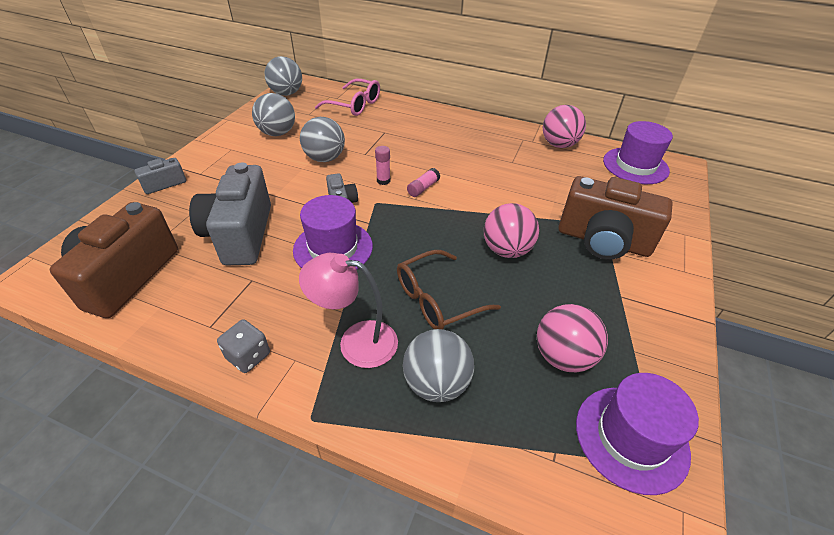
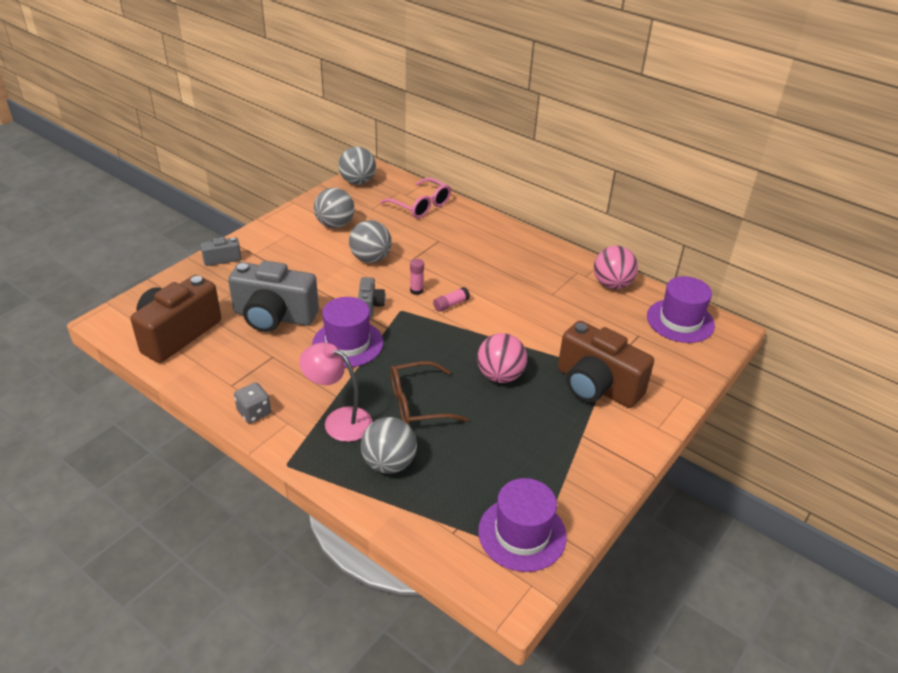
camera: 15 degrees right, 5 degrees down
grey camera [189,163,271,265] -> grey camera turned 90 degrees counterclockwise [228,261,319,332]
pink ball [537,304,608,372] -> none

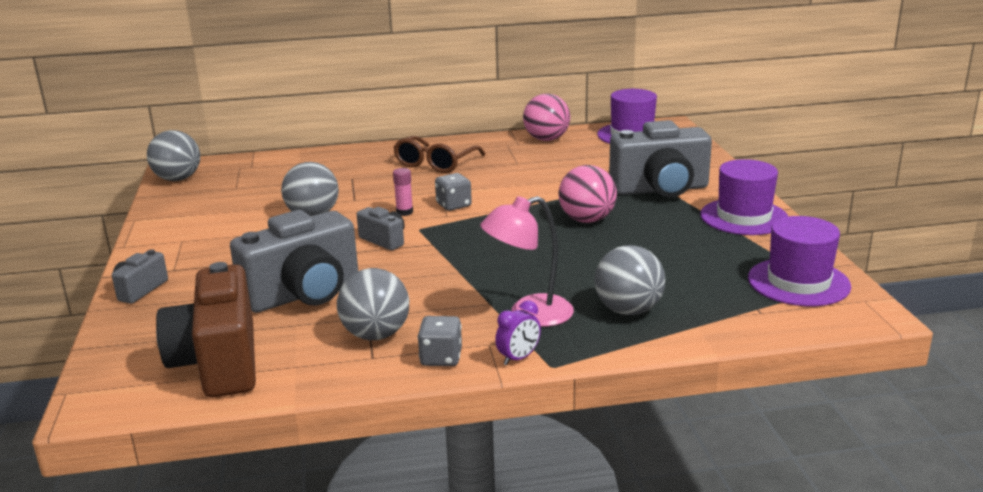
camera: 45 degrees left, 15 degrees down
purple hat [312,297,383,368] -> purple hat moved to [700,159,788,235]
grey ball [314,188,354,228] -> grey ball moved to [337,268,409,340]
pink glasses [380,178,451,218] -> none
brown glasses [391,361,469,425] -> brown glasses moved to [393,136,485,173]
pink glue stick [433,287,470,312] -> grey dice [435,173,472,211]
brown camera [558,321,654,408] -> grey camera [609,120,712,198]
none -> purple clock [495,300,541,365]

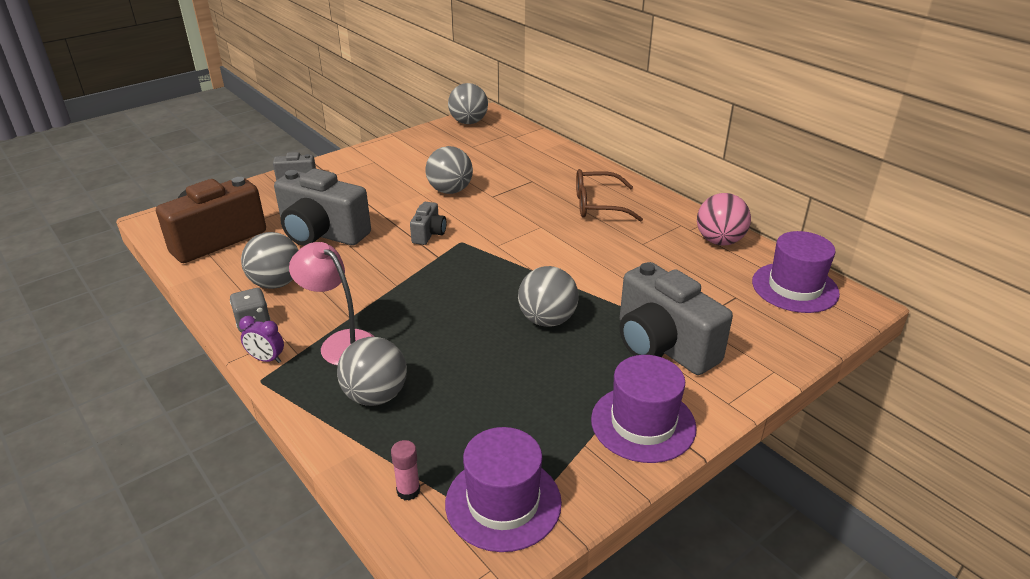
camera: 60 degrees right, 10 degrees up
pink glue stick [393,168,413,216] -> pink glue stick moved to [391,440,420,500]
grey dice [435,173,472,211] -> none
pink ball [558,165,617,223] -> grey ball [518,266,579,327]

